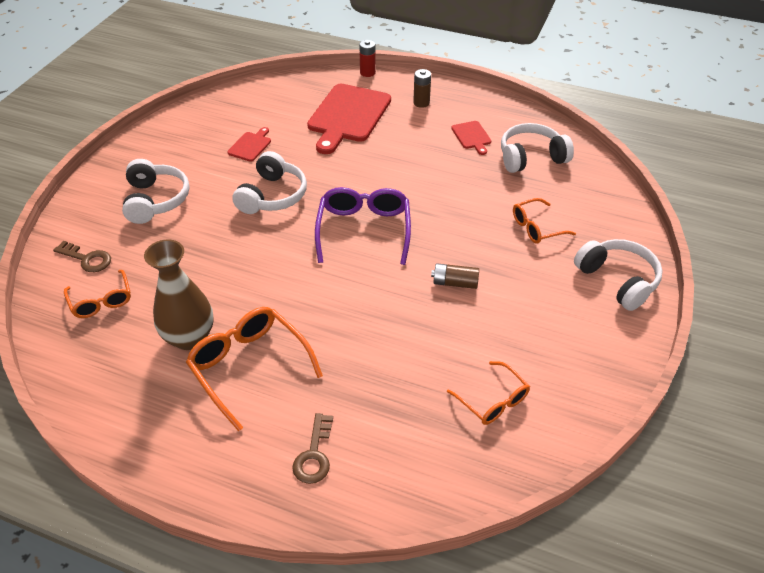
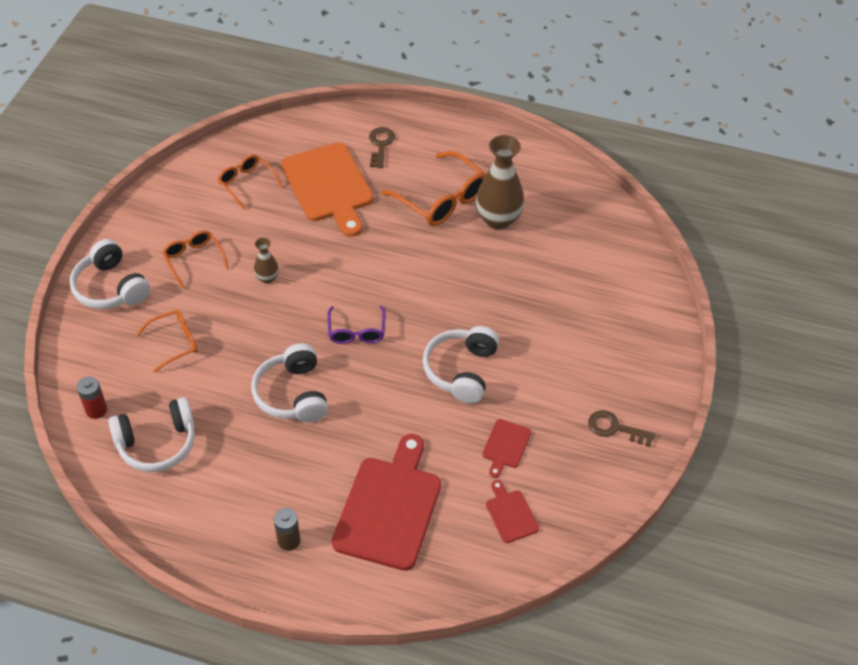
camera: 175 degrees right, 5 degrees up
brown key [53,241,111,272] -> brown key moved to [588,410,655,447]
orange glasses [64,270,131,318] -> orange glasses moved to [162,230,229,288]
white headphones [122,159,189,224] -> white headphones moved to [251,343,328,422]
purple glasses [315,187,411,265] -> purple glasses [327,305,386,344], size x0.60
red battery [359,40,376,77] -> red battery moved to [77,377,107,419]
brown battery [431,263,479,289] -> brown vase [254,238,279,284]
red cutting board [451,121,491,155] -> red cutting board moved to [486,480,539,543]
none -> orange cutting board [281,142,373,237]

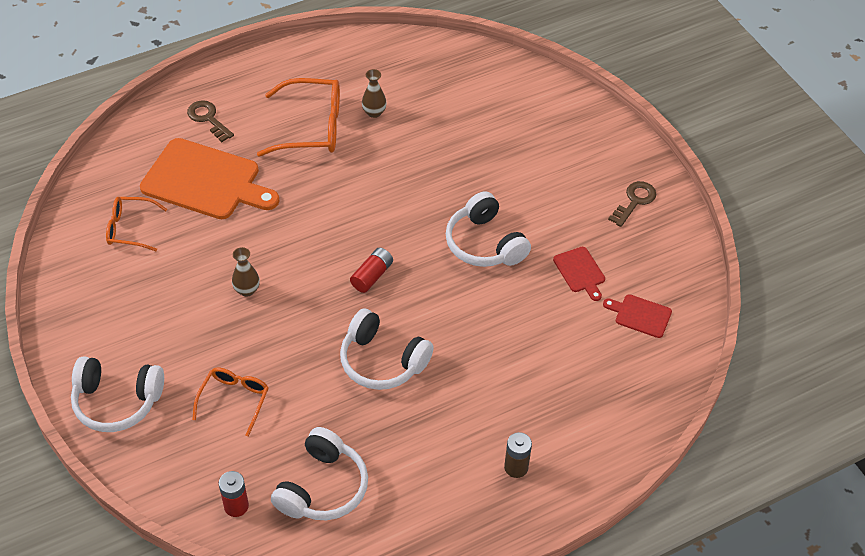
camera: 45 degrees left, 0 degrees up
orange glasses [162,230,229,288] -> none
purple glasses [327,305,386,344] -> red battery [350,247,393,293]
red cutting board [332,434,441,571] -> none
brown vase [476,135,525,230] -> brown vase [362,69,387,118], size x0.49
brown key [588,410,655,447] -> brown key turned 150 degrees clockwise [608,181,656,227]

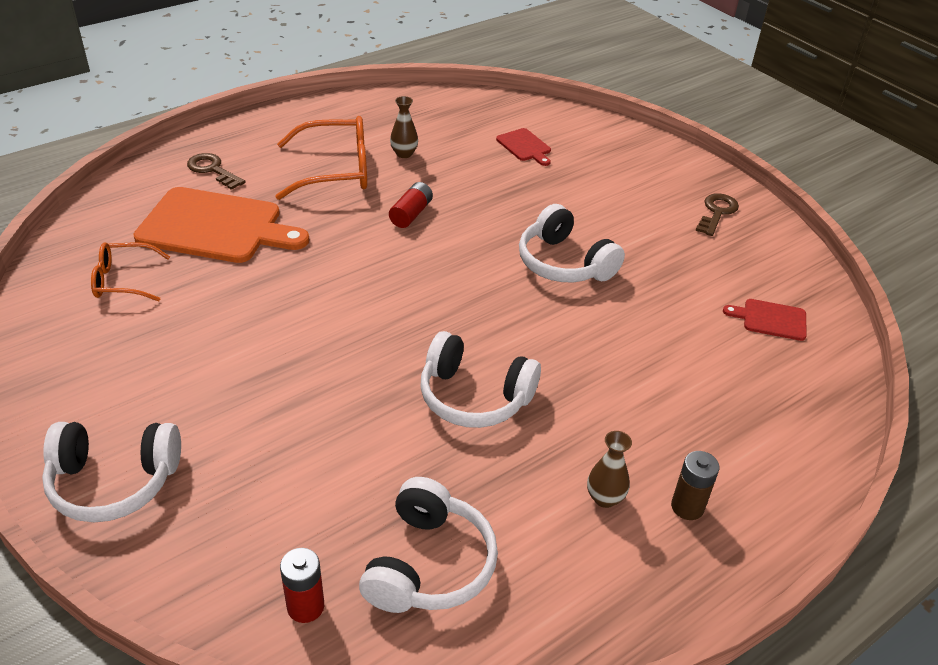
camera: 10 degrees left, 10 degrees down
orange glasses [192,368,269,437] -> none
brown vase [232,247,260,296] -> brown vase moved to [587,431,632,508]
red battery [350,247,393,293] -> red battery moved to [389,182,433,228]
red cutting board [553,247,605,301] -> red cutting board moved to [496,128,551,166]

